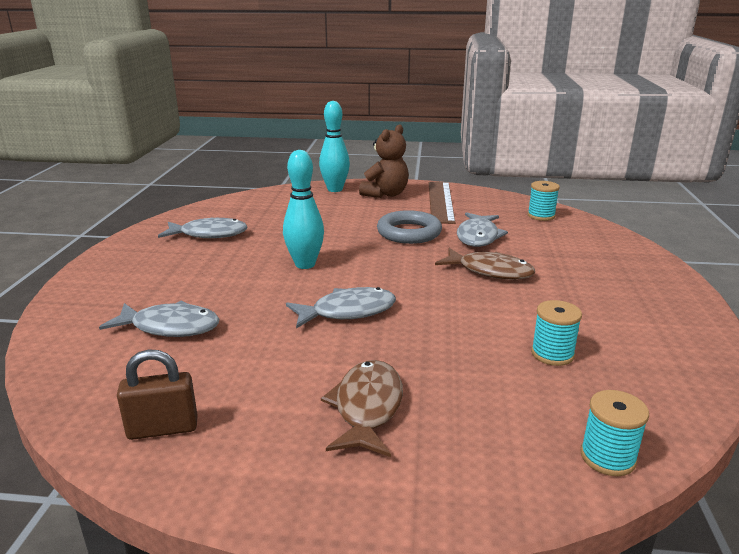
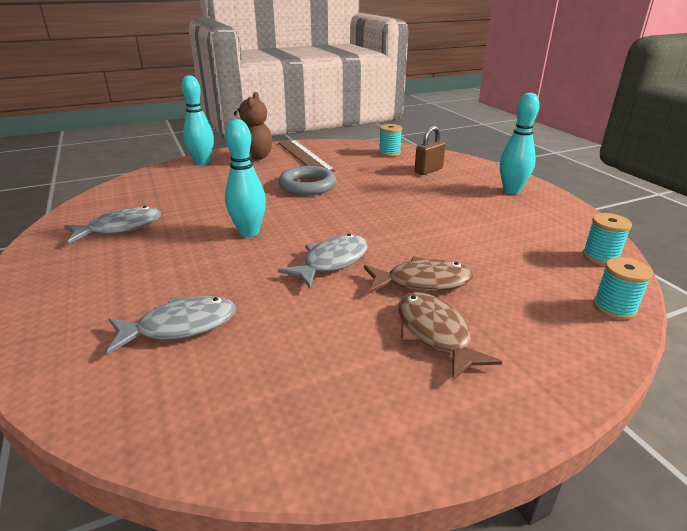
camera: 30 degrees left, 5 degrees up
brown padlock [117,349,198,440] -> brown padlock moved to [414,126,446,175]
brown fish [435,248,535,280] -> brown fish moved to [364,256,473,293]
grey fish [457,212,508,247] -> none
turquoise spool [531,300,582,366] -> turquoise spool moved to [582,213,632,266]
none -> turquoise bowling pin [500,93,540,194]

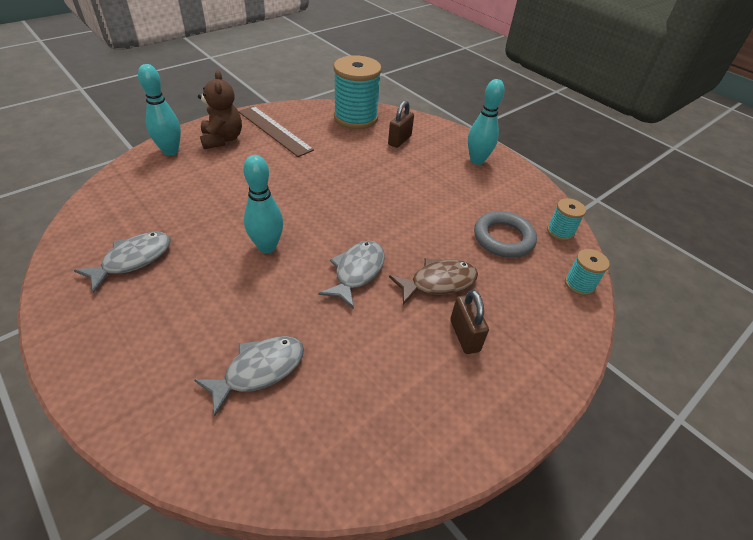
camera: 20 degrees left, 15 degrees up
grey ring [278,166,337,196] -> grey ring moved to [474,211,537,258]
turquoise spool [379,124,402,157] -> turquoise spool [334,55,382,129], size x2.09
brown fish [398,292,502,381] -> brown padlock [450,290,489,354]

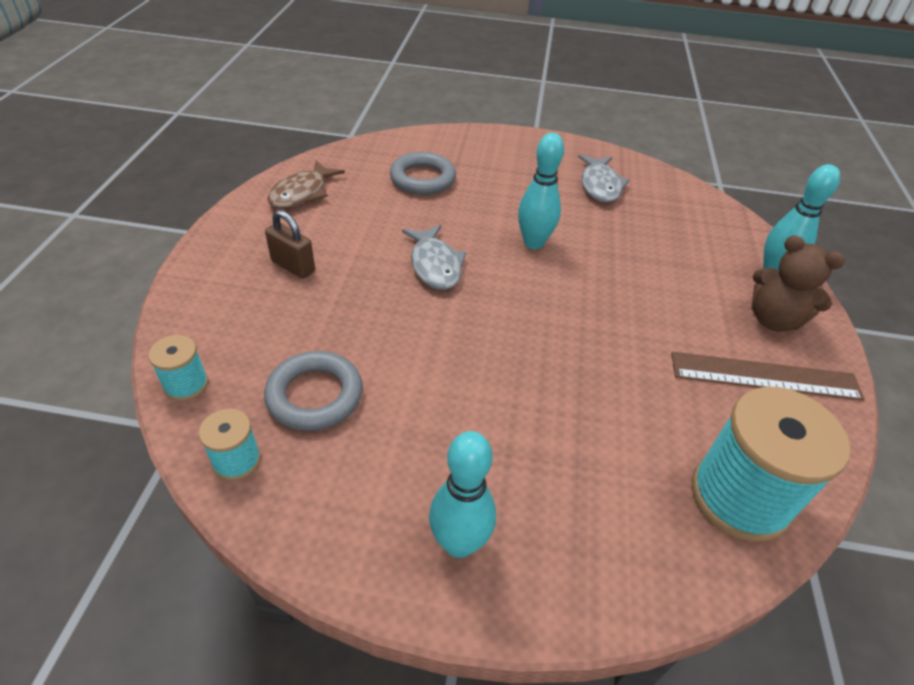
camera: 140 degrees right, 0 degrees up
grey fish [194,336,304,417] -> grey ring [390,152,456,195]
brown padlock [388,100,414,148] -> none
brown fish [389,258,478,305] -> brown fish moved to [267,160,345,209]

